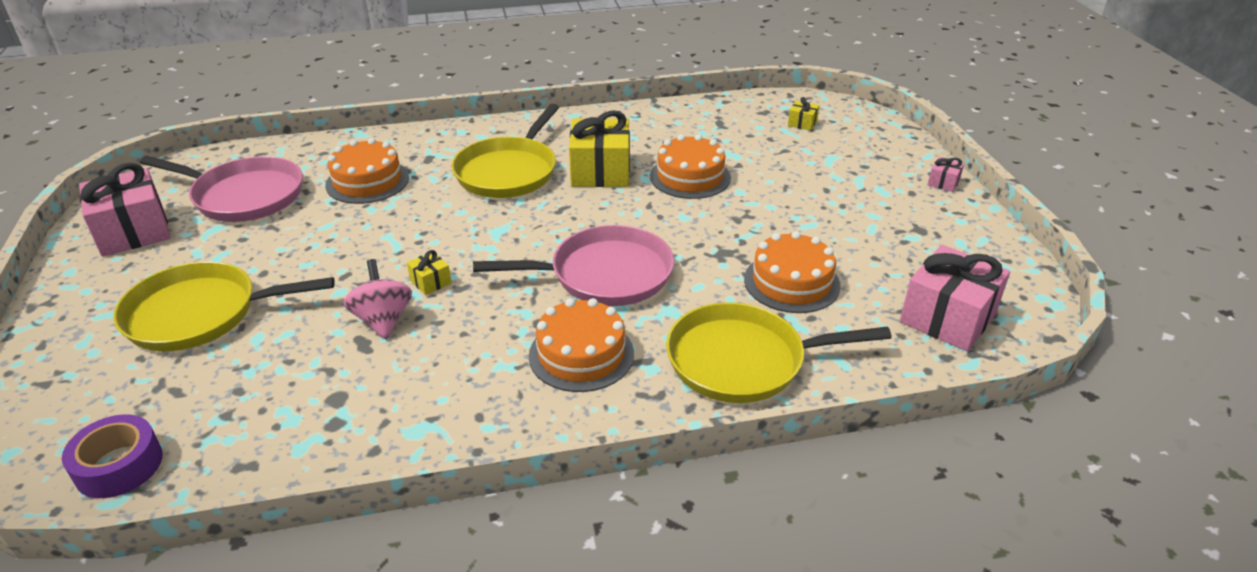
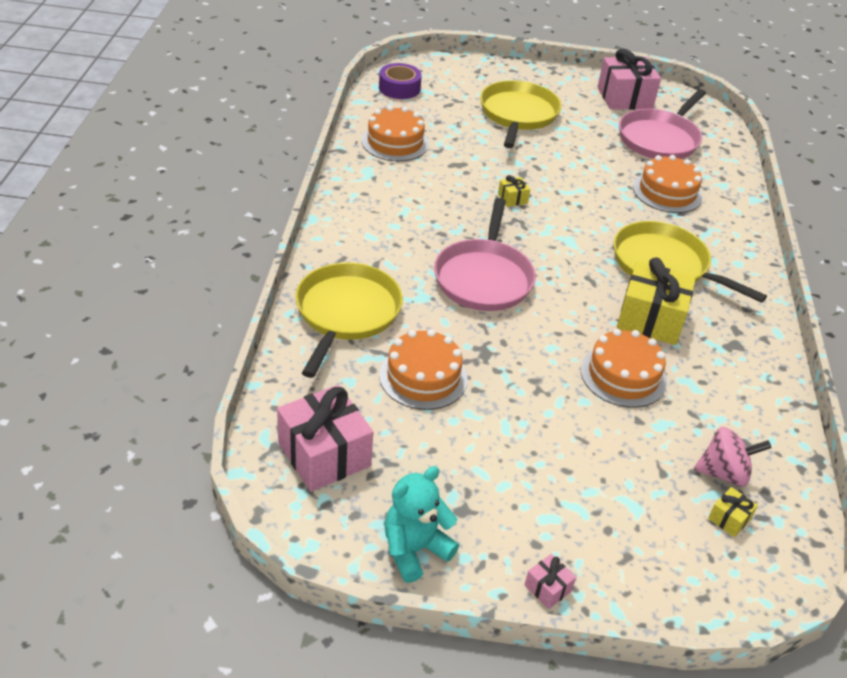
camera: 105 degrees right, 5 degrees up
pink spinning top [344,259,412,340] -> pink spinning top moved to [694,427,772,487]
orange cake [529,298,634,392] -> orange cake moved to [362,106,429,162]
none -> turquoise teddy bear [384,466,459,583]

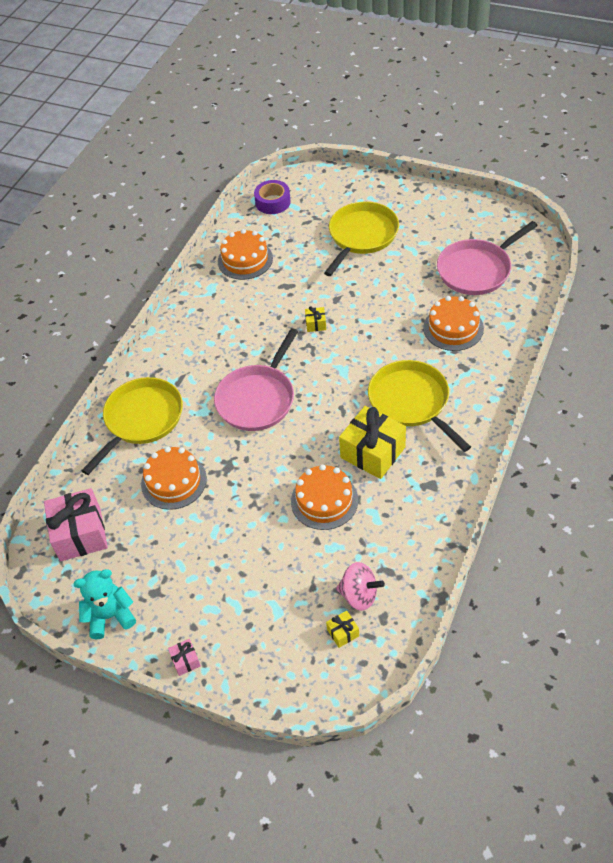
camera: 25 degrees right, 10 degrees up
pink gift [598,49,661,110] -> none

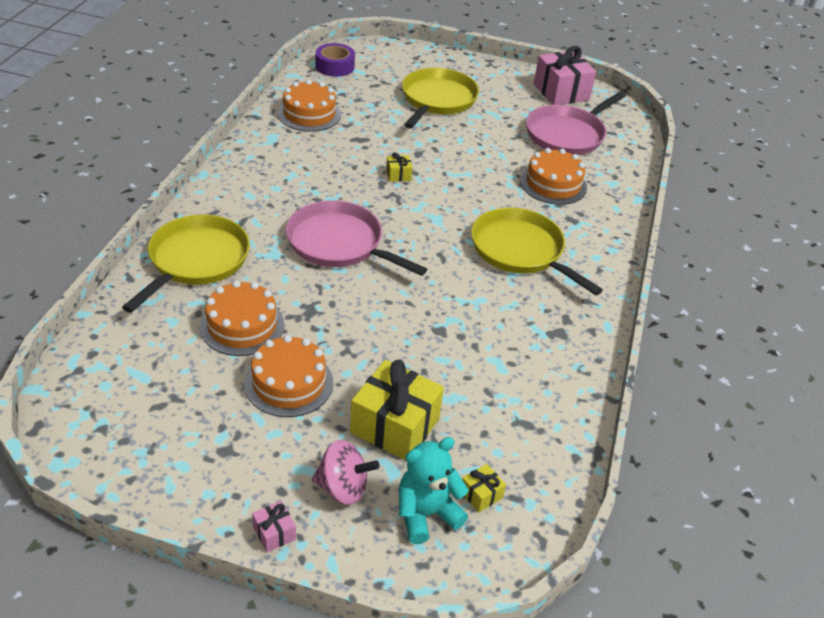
camera: 15 degrees left, 10 degrees down
pink gift [44,488,108,561] -> pink gift moved to [534,46,596,105]
turquoise teddy bear [73,569,136,639] -> turquoise teddy bear moved to [399,437,469,544]
pink pan [214,328,298,431] -> pink pan turned 105 degrees clockwise [286,200,427,276]
orange cake [291,464,358,530] -> orange cake moved to [244,335,333,417]
pink spinning top [336,562,385,611] -> pink spinning top moved to [312,440,379,505]
yellow gift [339,406,406,479] -> yellow gift moved to [350,360,444,461]

